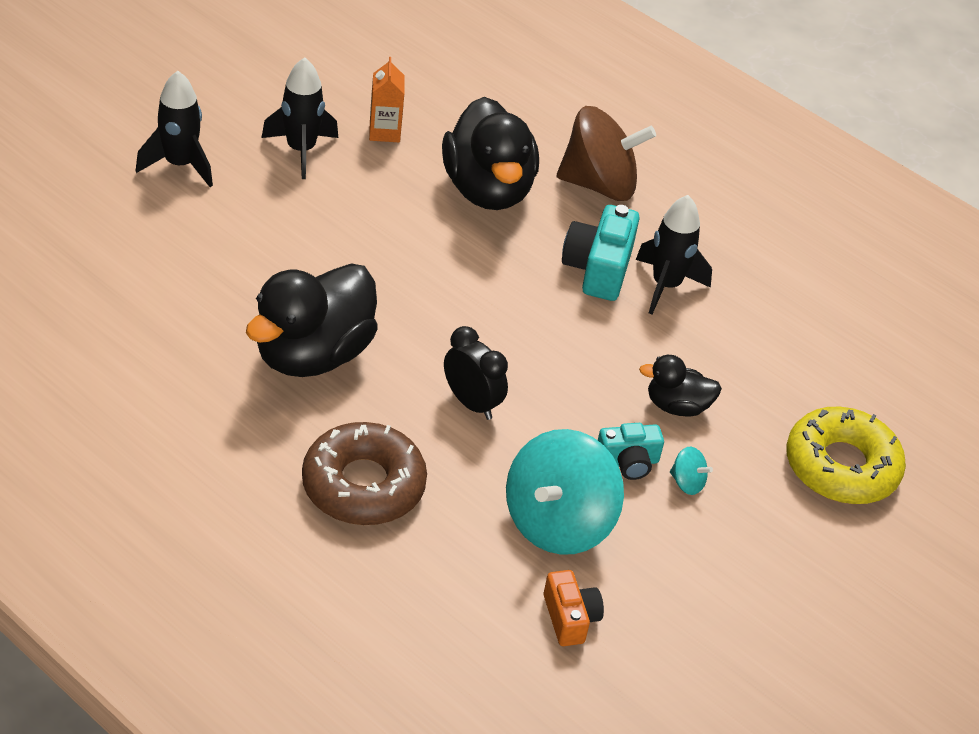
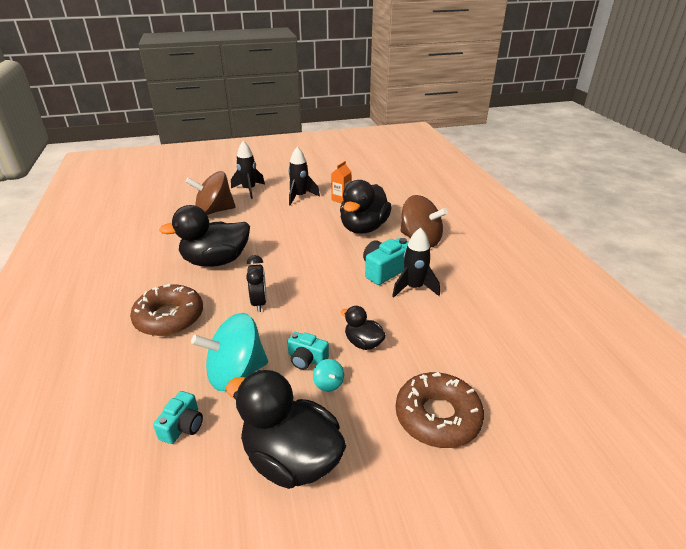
camera: 40 degrees right, 10 degrees down
orange camera [544,570,604,646] -> turquoise camera [153,391,203,444]
yellow donut [786,407,906,504] -> brown donut [396,372,484,448]
none -> brown spinning top [186,171,236,215]
none -> black duck [226,370,346,489]

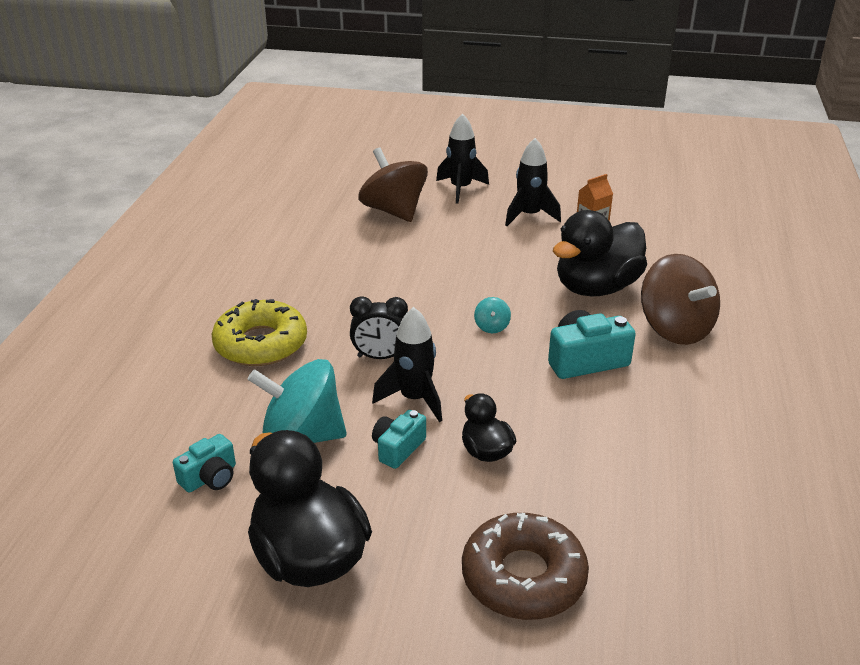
camera: 25 degrees right, 0 degrees up
brown donut [130,284,203,336] -> yellow donut [212,299,307,366]
black duck [159,205,250,267] -> none
brown spinning top [186,171,236,215] -> brown spinning top turned 45 degrees clockwise [358,148,428,222]
black clock [246,255,267,312] -> black clock turned 75 degrees clockwise [350,296,408,359]
turquoise camera [287,332,329,370] -> turquoise camera turned 75 degrees clockwise [372,410,426,469]
turquoise spinning top [313,359,344,392] -> turquoise spinning top moved to [474,297,511,333]
black rocket [392,228,440,298] -> black rocket moved to [372,307,442,422]

